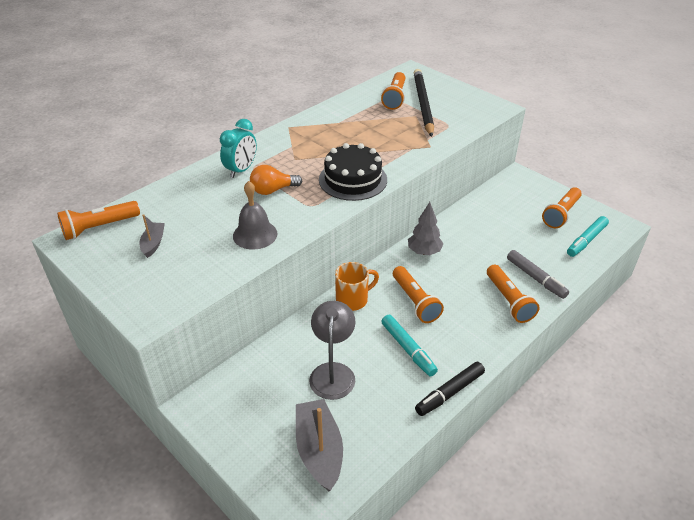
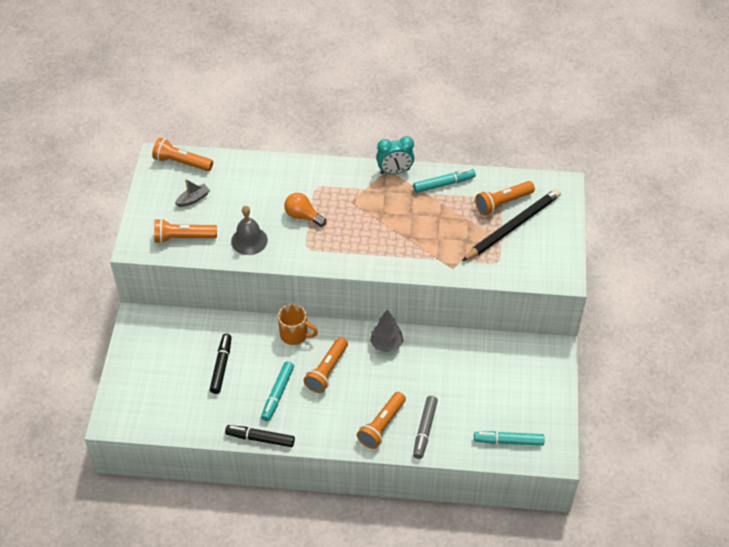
camera: 50 degrees right, 10 degrees up
turquoise clock [220,119,257,178] -> turquoise clock moved to [376,136,414,174]
grey boat [296,399,343,491] -> none
grey lamp [309,301,355,400] -> black marker [210,334,232,394]
black cake [319,143,387,201] -> none
orange flashlight [542,187,582,228] -> orange flashlight moved to [154,218,217,244]
none -> turquoise marker [413,169,476,193]

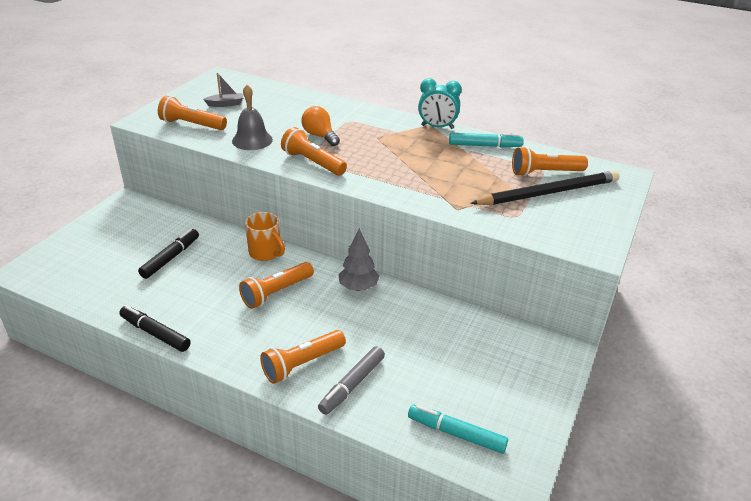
camera: 20 degrees right, 15 degrees down
orange flashlight [152,138,213,171] -> orange flashlight moved to [281,127,347,176]
turquoise marker [261,361,294,421] -> none

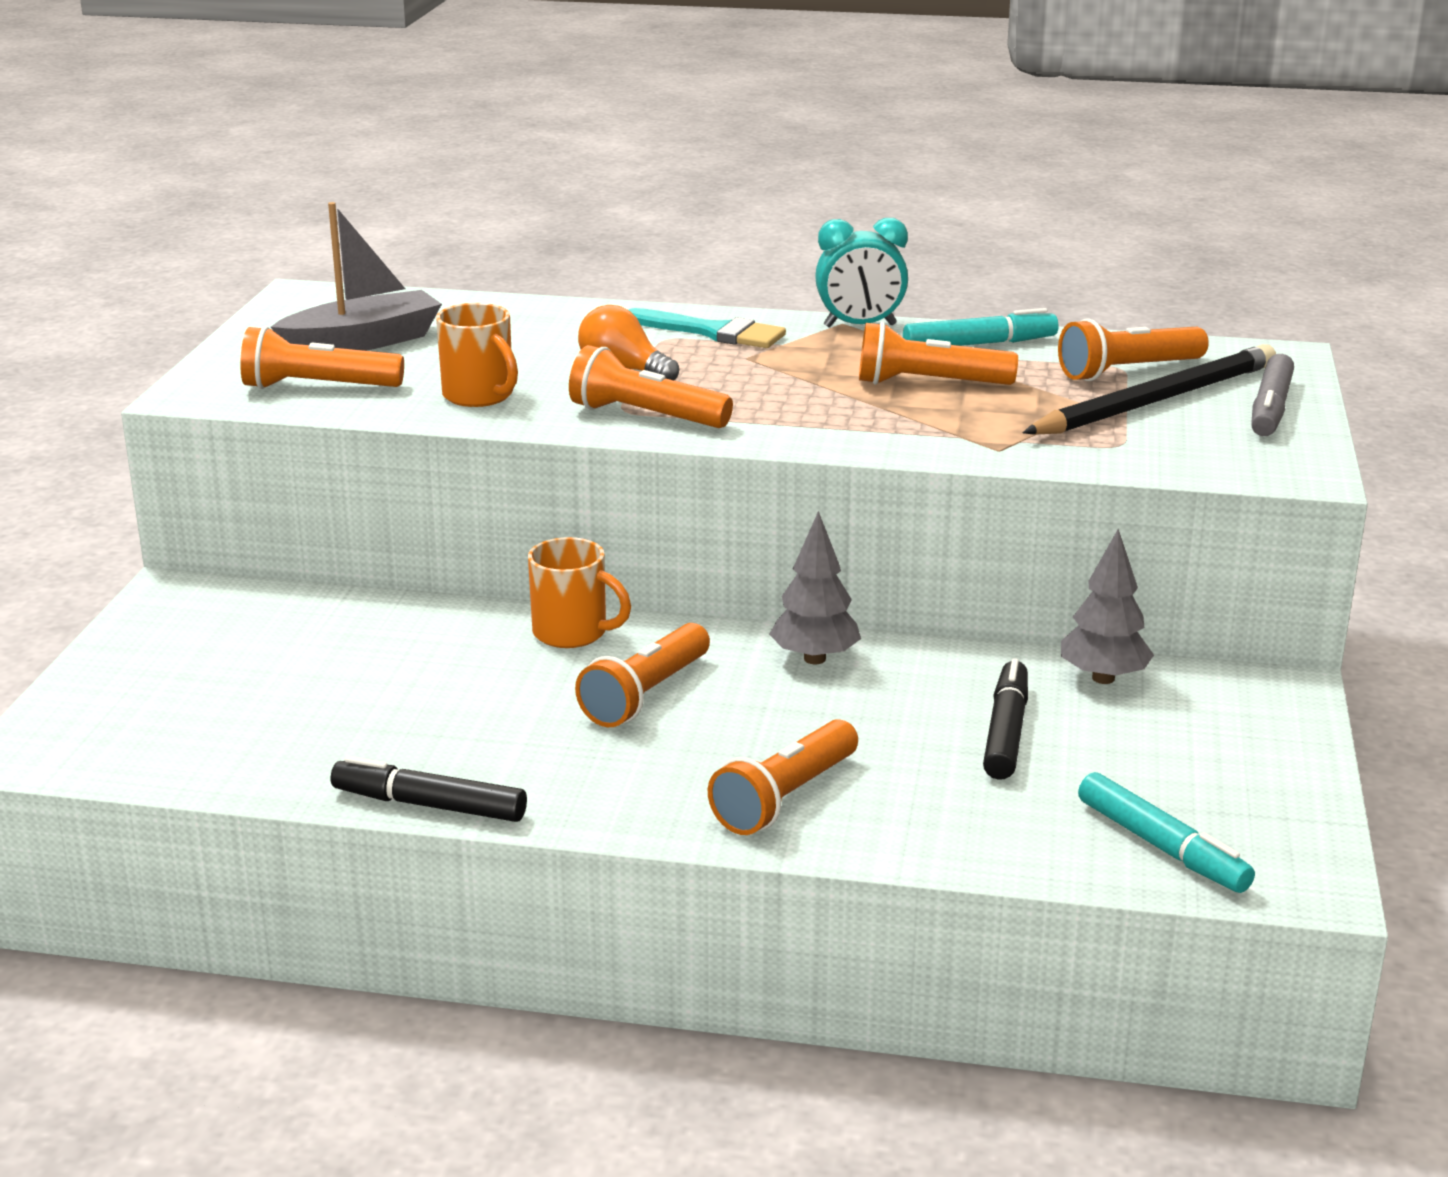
camera: 15 degrees left, 10 degrees down
black marker [138,229,199,279] -> black marker moved to [983,658,1028,780]
grey boat [204,73,243,107] -> grey boat [271,202,442,351], size x1.86
grey bell [232,85,273,150] -> orange mug [436,303,518,407]
grey marker [318,346,385,415] -> grey marker moved to [1251,354,1294,436]
turquoise marker [408,404,508,454] -> turquoise marker turned 135 degrees counterclockwise [1078,772,1255,893]
none -> turquoise brush [629,308,786,348]
none -> orange flashlight [859,322,1018,385]
none -> grey tree [1061,529,1154,684]

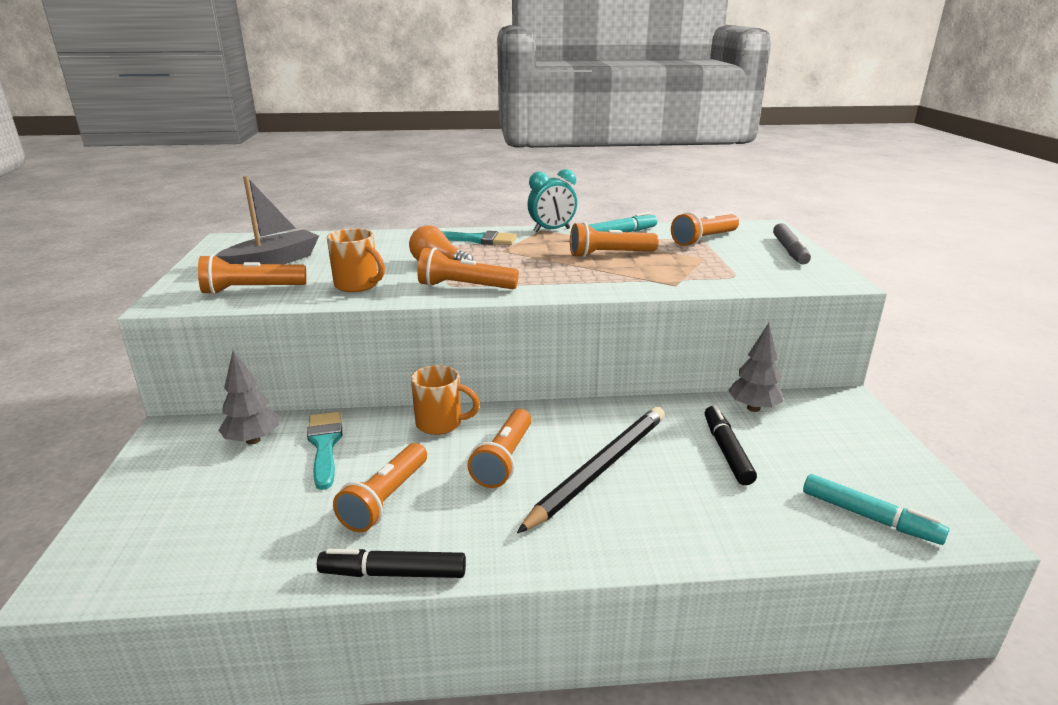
camera: 15 degrees left, 0 degrees up
orange flashlight [708,719,858,835] -> orange flashlight moved to [333,443,427,532]
grey tree [769,511,861,664] -> grey tree moved to [218,350,279,444]
black pencil [1023,344,1276,435] -> black pencil moved to [517,407,665,533]
none -> turquoise brush [307,412,342,490]

